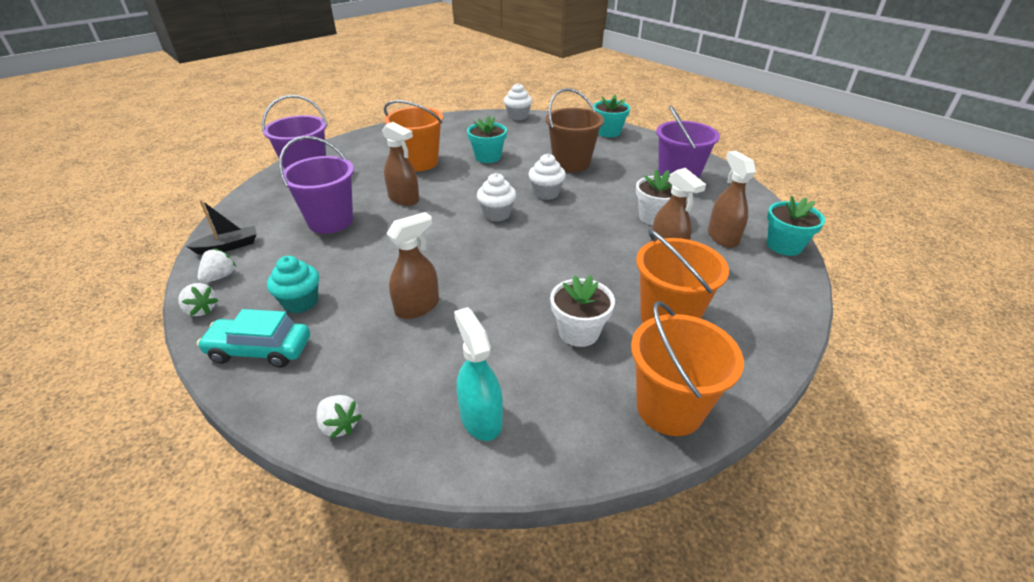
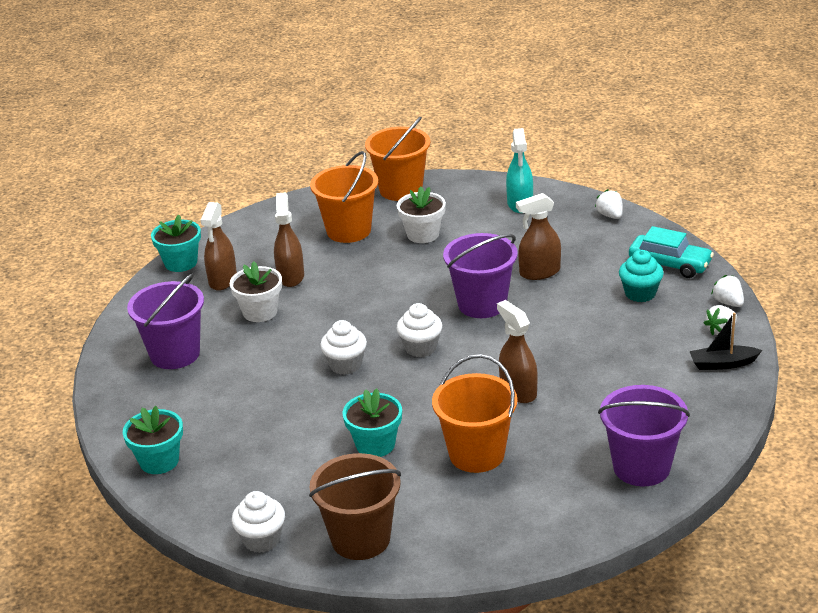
camera: 155 degrees left, 5 degrees down
purple bucket [279,136,354,234] -> purple bucket moved to [443,233,518,318]
brown bucket [546,88,604,172] -> brown bucket moved to [309,453,401,560]

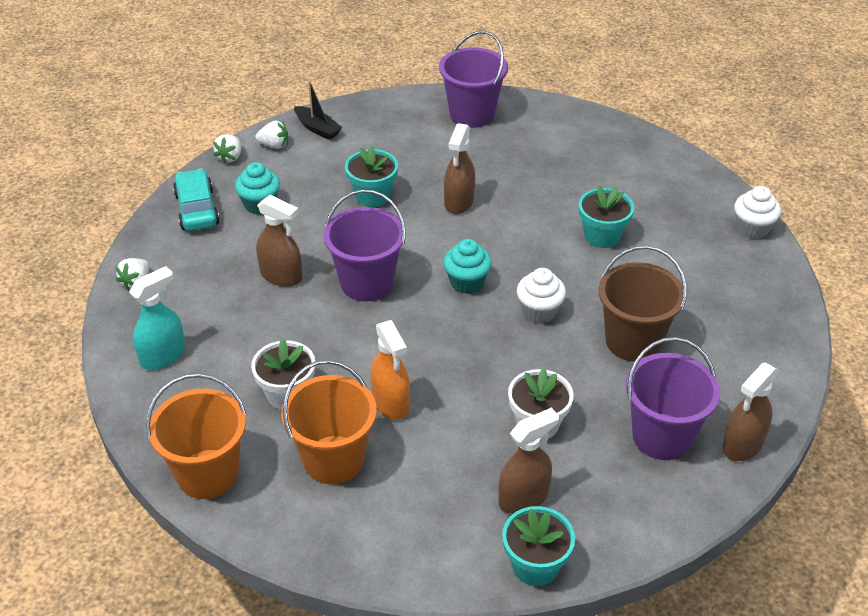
camera: 135 degrees left, 10 degrees up
turquoise flower pot [123,406,183,474] -> turquoise flower pot moved to [345,145,398,207]
brown spray bottle [274,192,304,287] -> brown spray bottle moved to [722,362,779,461]
brown bucket [309,453,401,560] -> brown bucket moved to [598,246,687,362]
white cupcake [396,303,442,357] -> turquoise cupcake [444,239,492,294]
orange bucket [432,354,517,473] -> none
none -> orange spray bottle [370,320,410,420]

